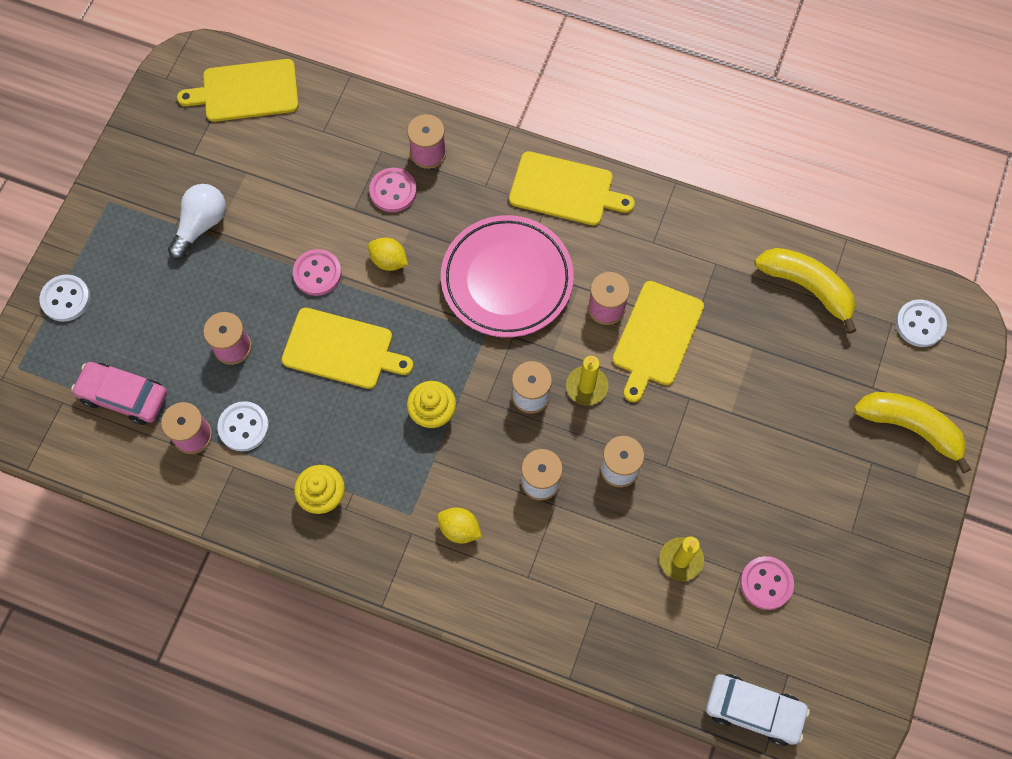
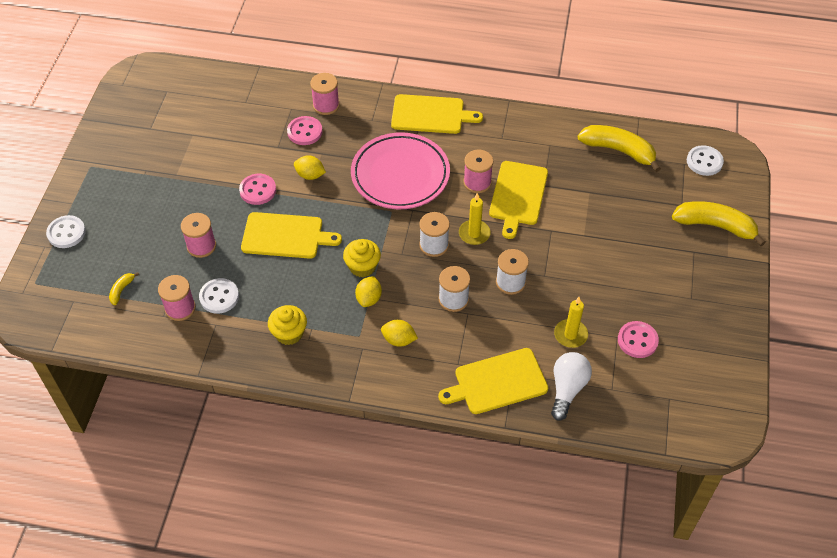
camera: 10 degrees left, 15 degrees down
pink car [71,362,167,425] -> yellow banana [109,272,139,305]
white light bulb [168,184,226,259] -> white light bulb moved to [551,352,592,420]
yellow cutting board [177,59,299,122] -> yellow cutting board moved to [438,348,548,414]
white car [706,674,810,746] -> none
none -> yellow lemon [355,276,382,307]

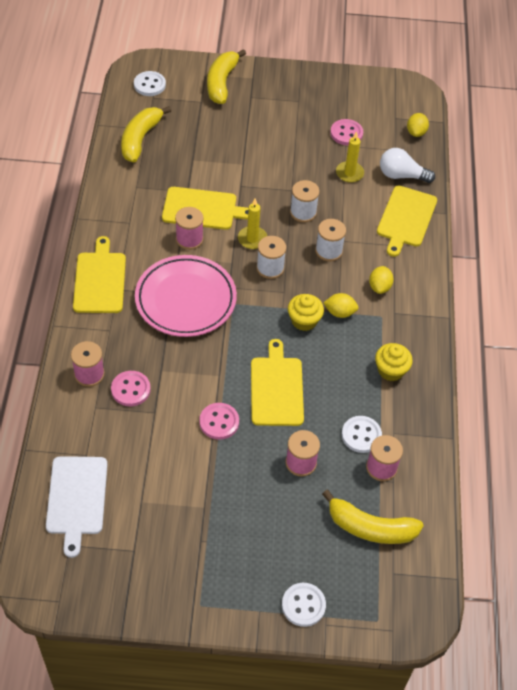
camera: 100 degrees left, 0 degrees up
yellow banana [109,272,139,305] -> yellow banana [322,490,424,544], size x2.26
yellow lemon [294,155,326,180] -> yellow lemon moved to [407,113,429,137]
yellow cutting board [438,348,548,414] -> yellow cutting board turned 45 degrees clockwise [377,186,437,257]
none -> white cutting board [46,456,108,558]

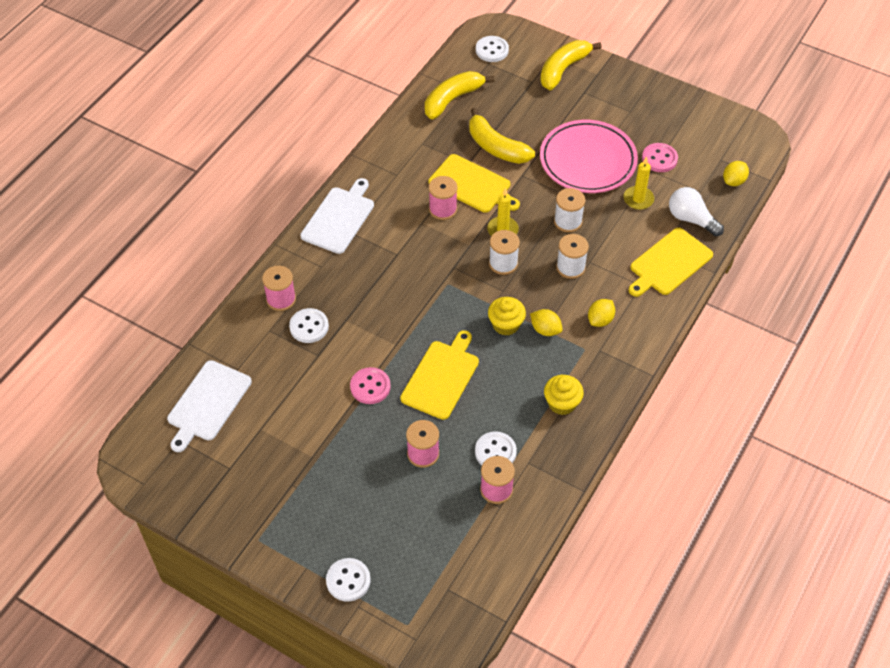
camera: 30 degrees right, 0 degrees up
yellow cutting board [73,236,126,313] -> white cutting board [300,178,374,254]
pink button [111,371,151,406] -> white button [289,308,329,343]
pink plate [135,255,237,337] -> pink plate moved to [540,120,638,193]
yellow banana [322,490,424,544] -> yellow banana moved to [469,108,535,164]

